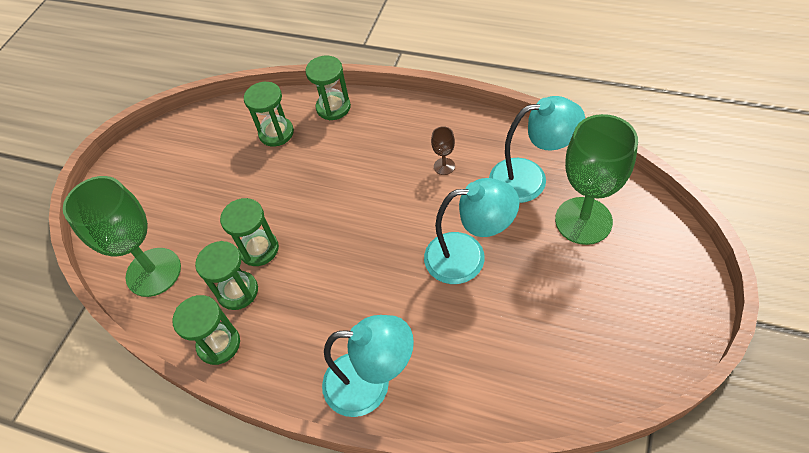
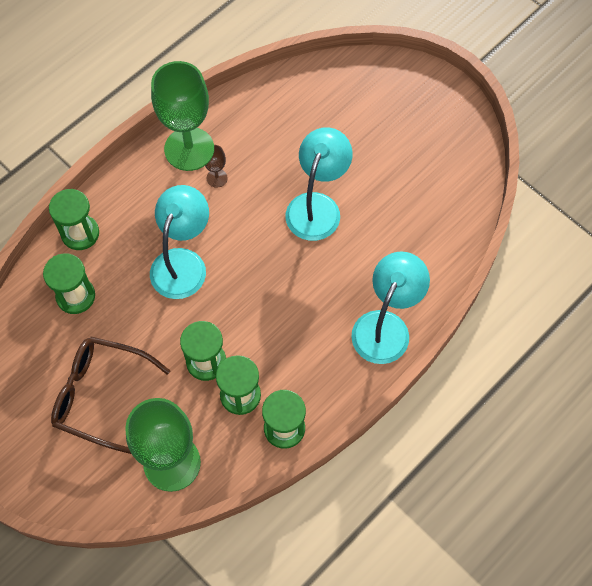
camera: 70 degrees left, 10 degrees up
turquoise lamp [489,96,585,203] -> turquoise lamp moved to [150,185,209,299]
green goblet [555,114,638,245] -> green goblet moved to [151,61,214,171]
none -> brown glasses [51,337,170,454]

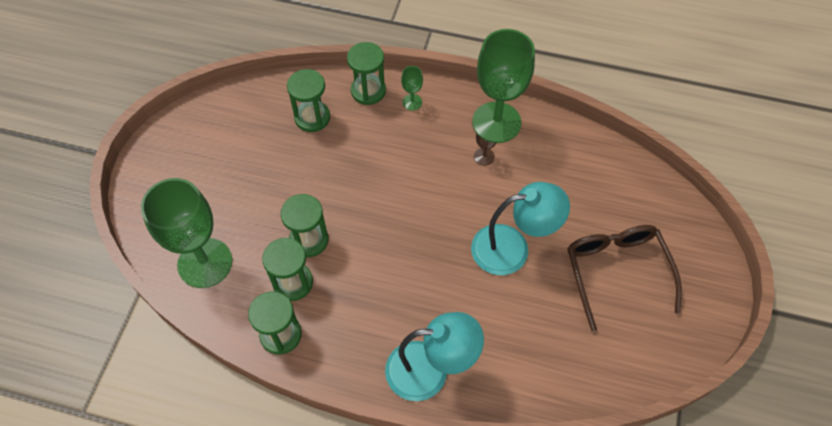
camera: 60 degrees right, 5 degrees down
brown glasses [51,337,170,454] -> brown glasses moved to [567,225,682,332]
turquoise lamp [150,185,209,299] -> none
none -> green goblet [401,66,423,111]

